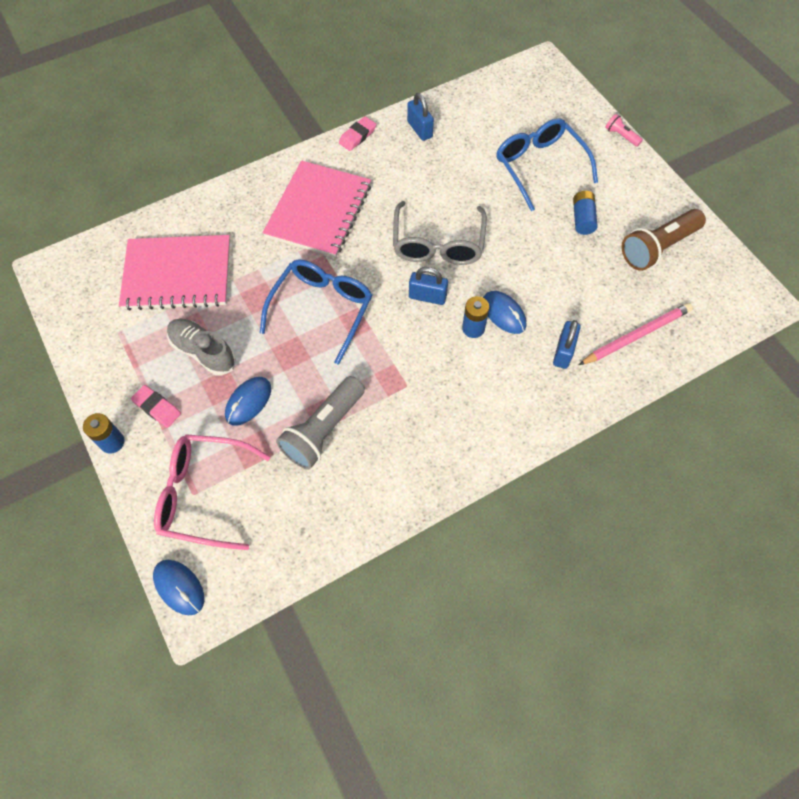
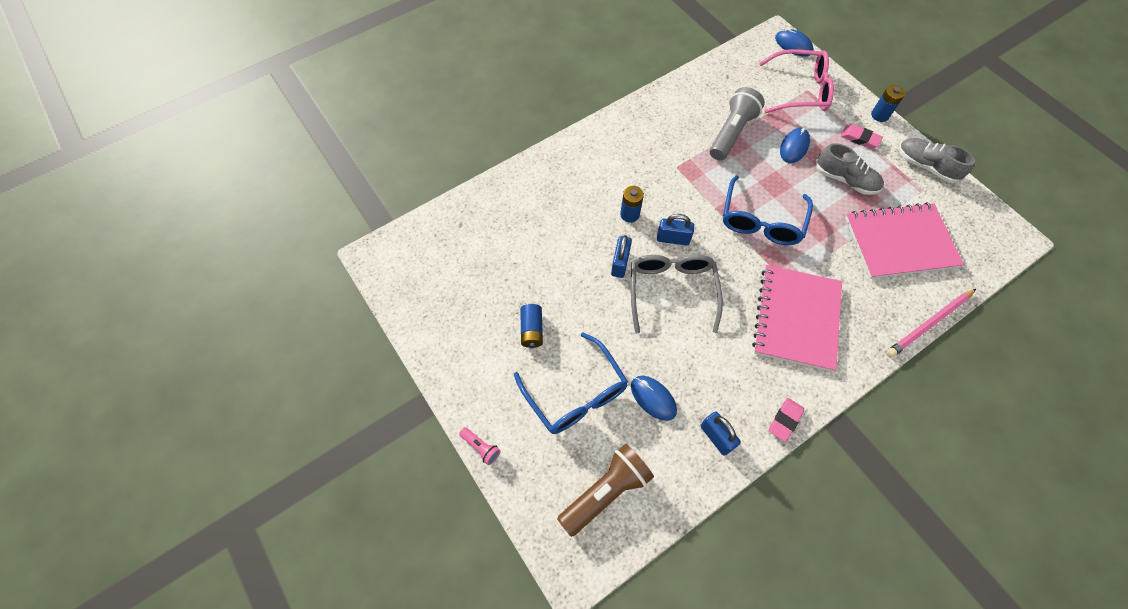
camera: 175 degrees right, 0 degrees up
blue mouse [483,291,526,334] -> blue mouse moved to [631,376,677,421]
blue padlock [553,320,581,369] -> blue padlock moved to [611,235,632,278]
pink pencil [579,303,693,365] -> pink pencil moved to [886,289,976,358]
brown flashlight [621,209,706,271] -> brown flashlight moved to [557,444,654,537]
none -> grey shoe [899,138,975,183]

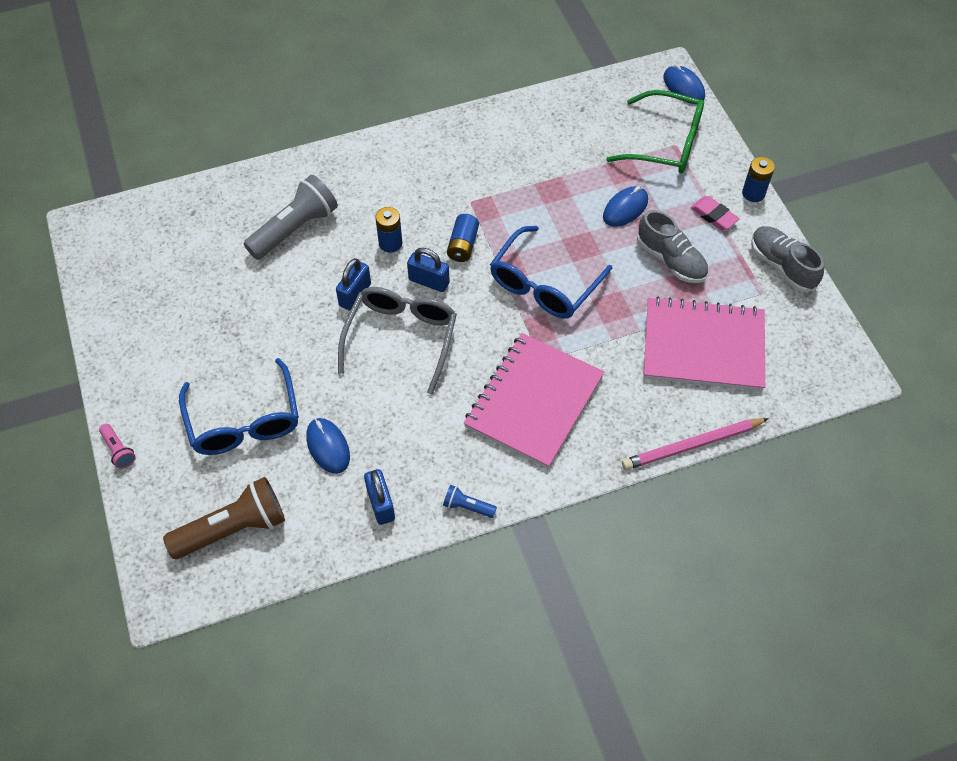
camera: 15 degrees right, 5 degrees down
blue battery [520,304,543,348] -> blue battery moved to [447,214,479,262]
grey flashlight [710,87,765,161] -> grey flashlight moved to [243,175,338,260]
pink glasses [759,49,834,114] -> green glasses [606,90,704,173]
pink eraser [769,398,804,442] -> blue flashlight [443,485,497,518]

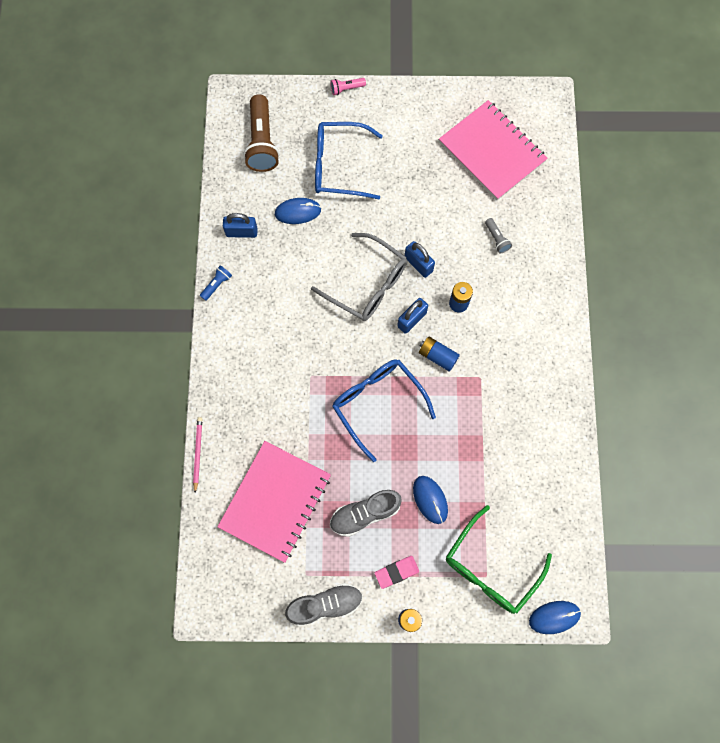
camera: 110 degrees right, 15 degrees up
grey flashlight [243,175,338,260] -> grey flashlight [485,218,512,253], size x0.46
pink notebook [464,333,604,468] -> pink notebook moved to [439,100,548,200]
pink pencil [622,418,769,470] -> pink pencil [193,417,202,493], size x0.62

